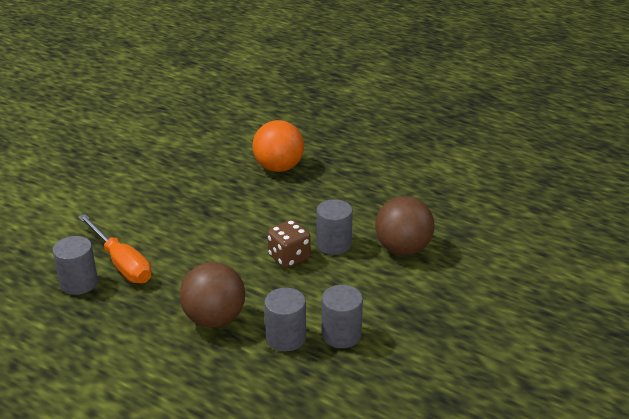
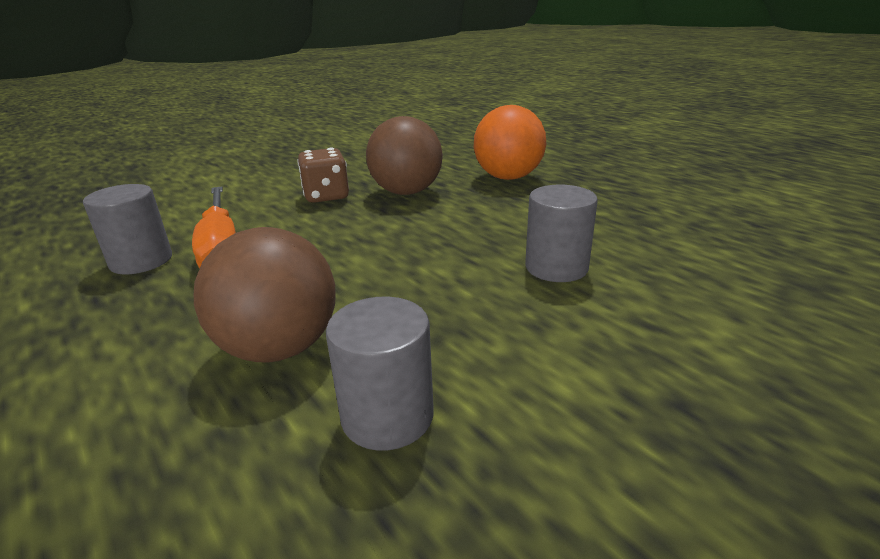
camera: 20 degrees right, 5 degrees down
brown dice [267,220,311,268] -> brown dice moved to [297,148,349,203]
grey cylinder [322,285,363,348] -> none
brown ball [375,196,435,255] -> brown ball moved to [366,116,443,195]

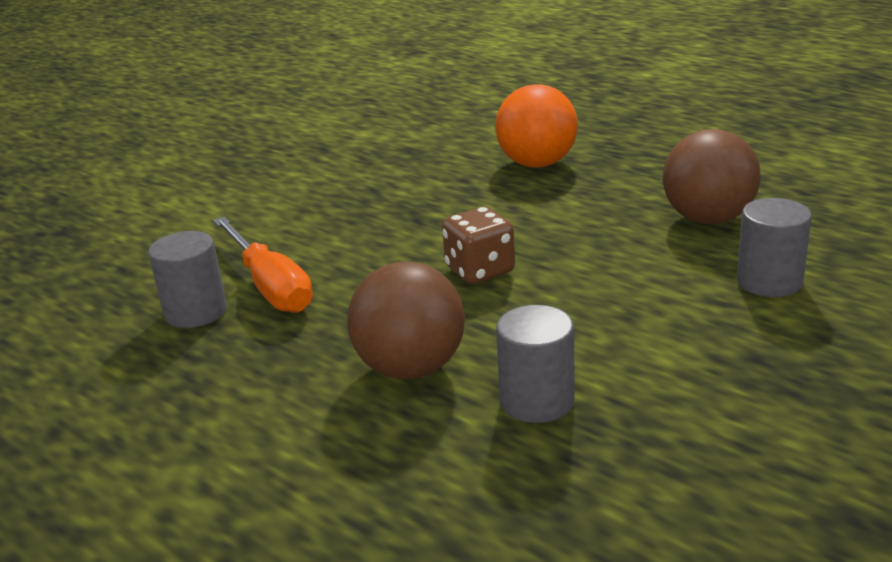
camera: 10 degrees left, 0 degrees up
brown dice [297,148,349,203] -> brown dice moved to [442,207,515,284]
brown ball [366,116,443,195] -> brown ball moved to [663,129,761,224]
grey cylinder [525,185,598,282] -> grey cylinder moved to [737,198,812,297]

